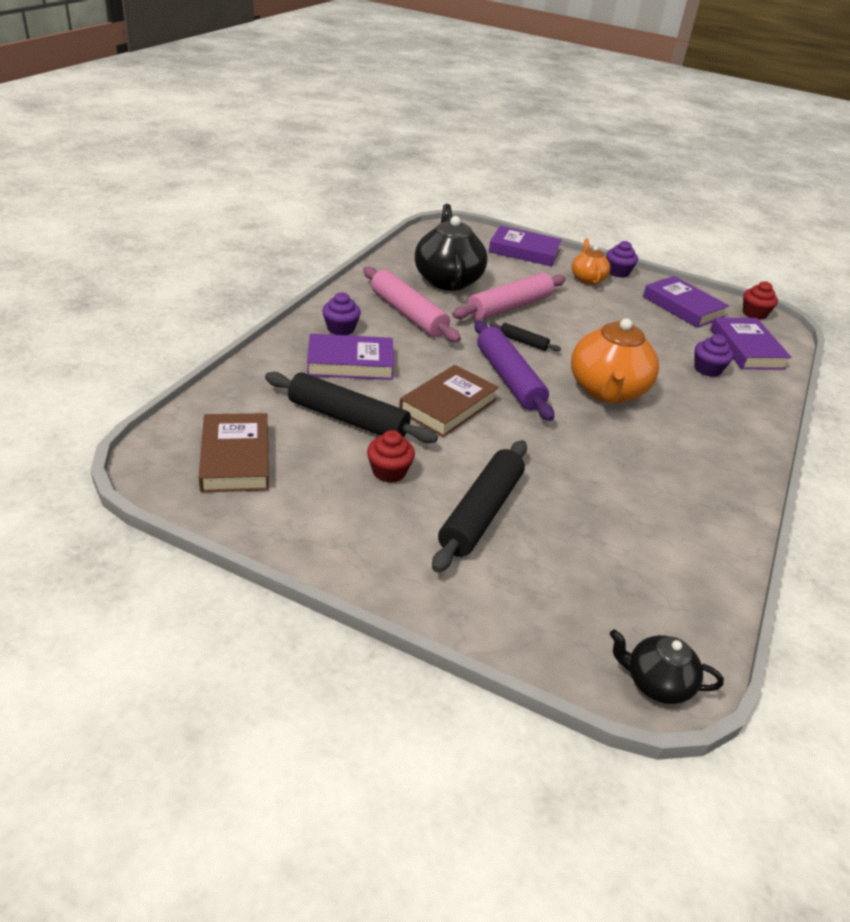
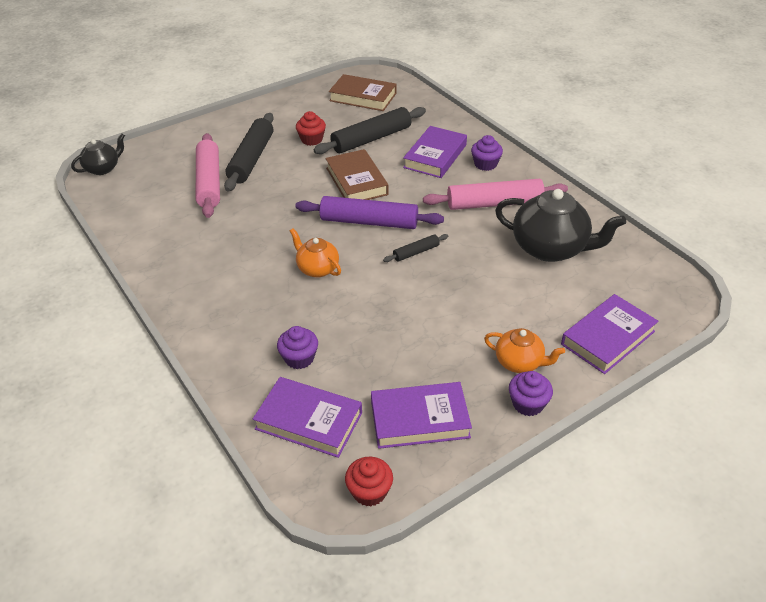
camera: 125 degrees right, 5 degrees up
black rolling pin [432,440,527,573] -> black rolling pin turned 45 degrees clockwise [224,113,274,192]
pink rolling pin [452,273,566,320] -> pink rolling pin moved to [196,133,220,218]
orange teapot [571,318,659,403] -> orange teapot [290,228,341,278], size x0.55

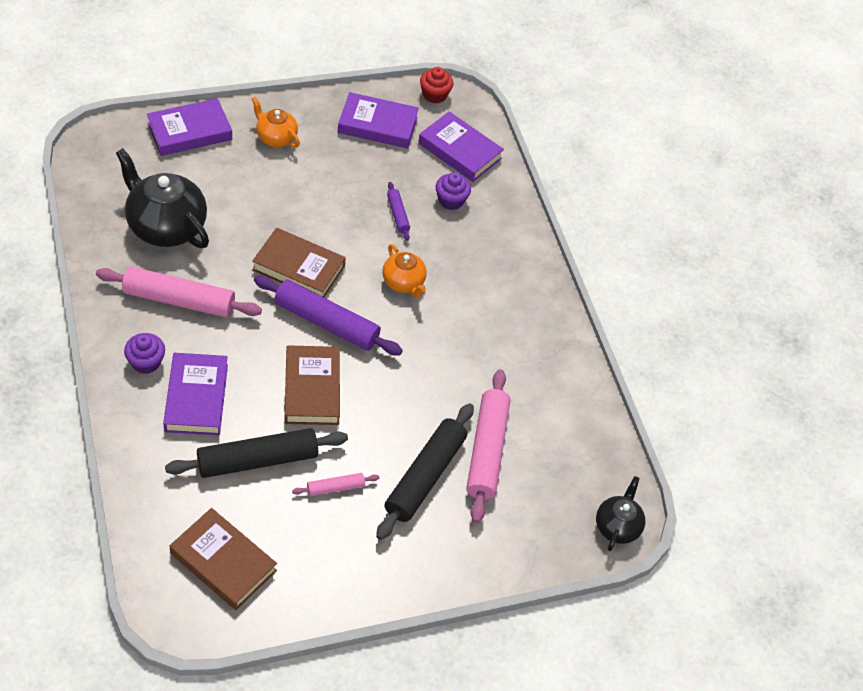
camera: 170 degrees left, 10 degrees up
black teapot [71,134,125,175] -> black teapot turned 135 degrees clockwise [596,476,645,551]
red cupcake [296,111,326,146] -> pink rolling pin [292,473,379,496]
black rolling pin [383,234,448,262] -> brown book [252,228,346,297]
purple book [403,126,467,178] -> purple book turned 45 degrees counterclockwise [163,353,228,435]
purple cupcake [509,371,553,416] -> none
none -> purple rolling pin [387,182,410,241]

